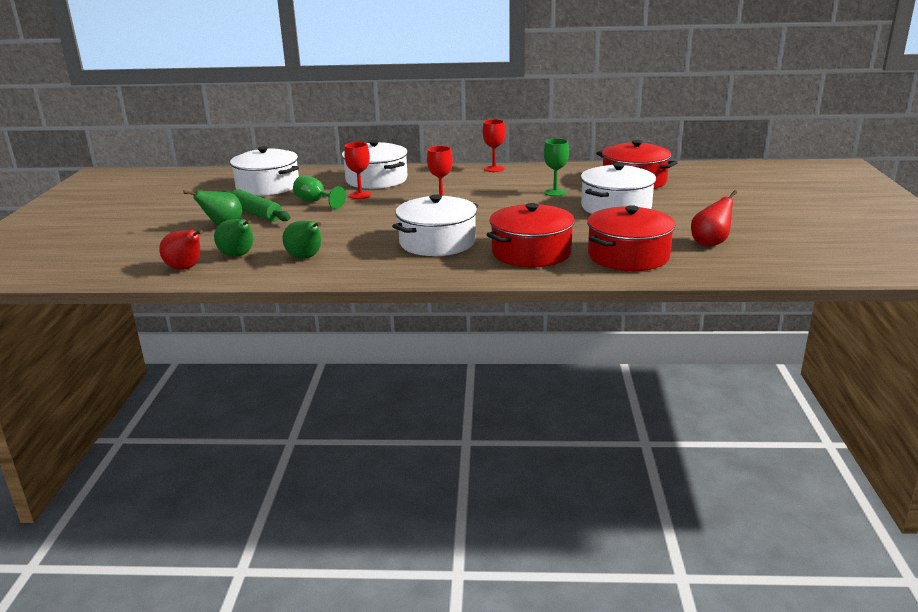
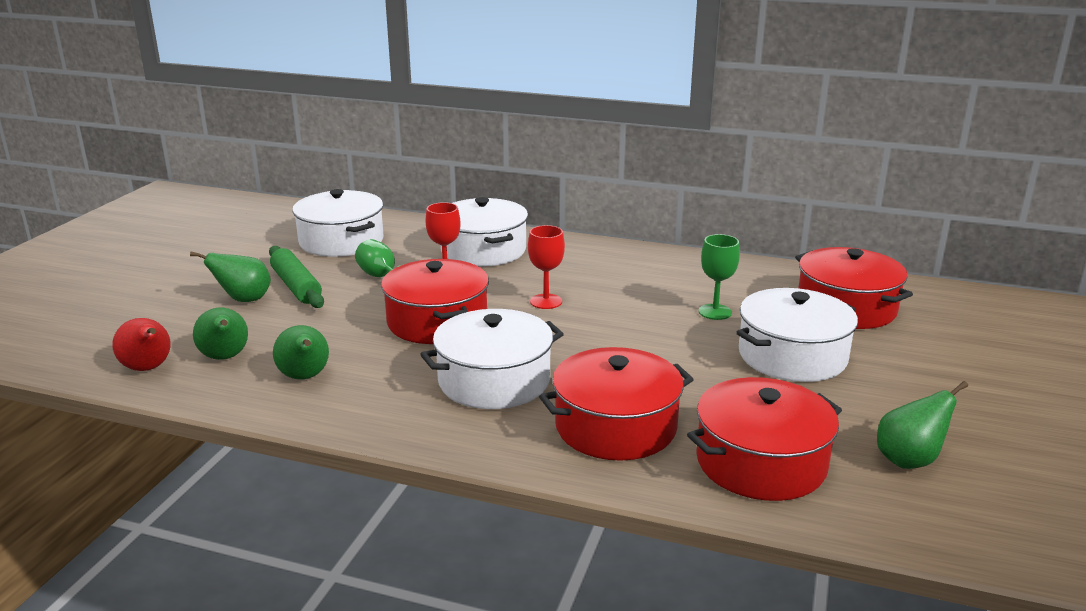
camera: 15 degrees right, 0 degrees up
red goblet [483,119,506,172] -> none
red pear [691,190,737,247] -> green pear [877,381,968,469]
none -> red pot [381,259,489,344]

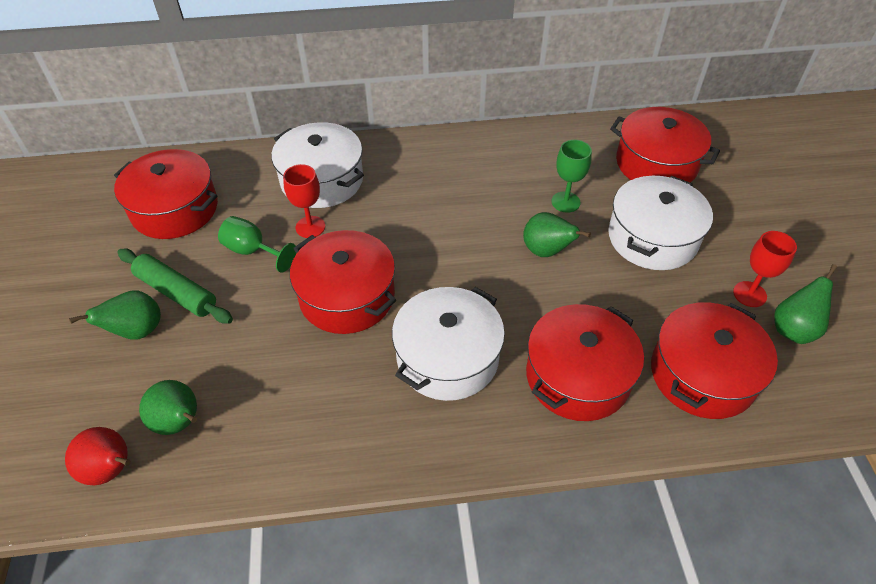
camera: 25 degrees left, 25 degrees up
green pear [273,325,329,379] -> green pear moved to [523,212,591,257]
white pot [292,189,384,257] -> red pot [114,149,218,239]
red goblet [528,225,565,309] -> red goblet moved to [733,231,797,307]

